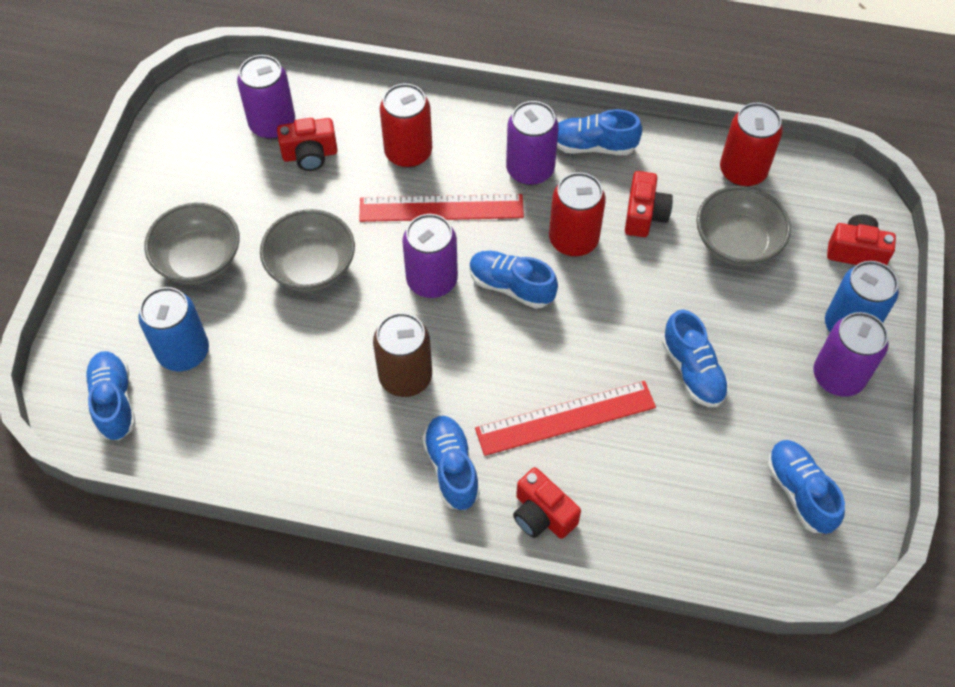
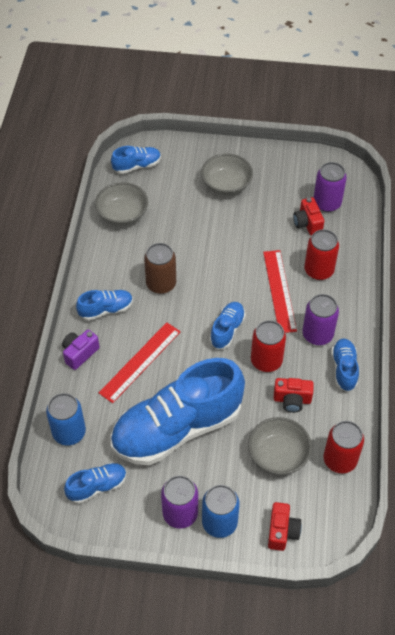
camera: 85 degrees right, 5 degrees down
blue can [138,287,209,371] -> blue can moved to [46,393,86,446]
grey bowl [260,209,355,291] -> grey bowl moved to [95,182,148,226]
purple can [403,214,458,298] -> none
red ruler [475,381,656,456] -> red ruler turned 60 degrees clockwise [99,322,181,403]
red camera [513,467,581,539] -> purple camera [62,330,99,370]
blue shoe [662,310,729,407] -> blue shoe [111,358,245,465], size x2.30

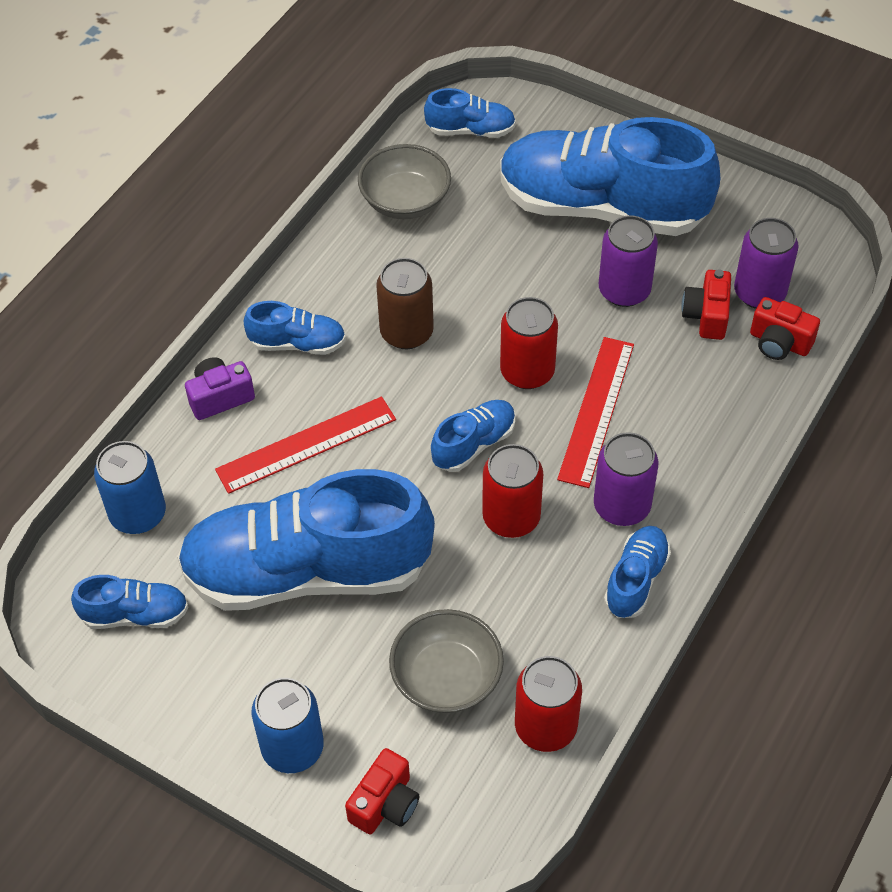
camera: 25 degrees right, 0 degrees up
purple can [161,476,198,529] -> purple can moved to [599,215,658,307]
grey bowl [201,154,253,195] -> blue shoe [500,117,721,236]
red camera [274,378,314,413] -> red camera moved to [750,297,820,360]
red can [304,229,339,280] -> red can moved to [500,297,558,389]

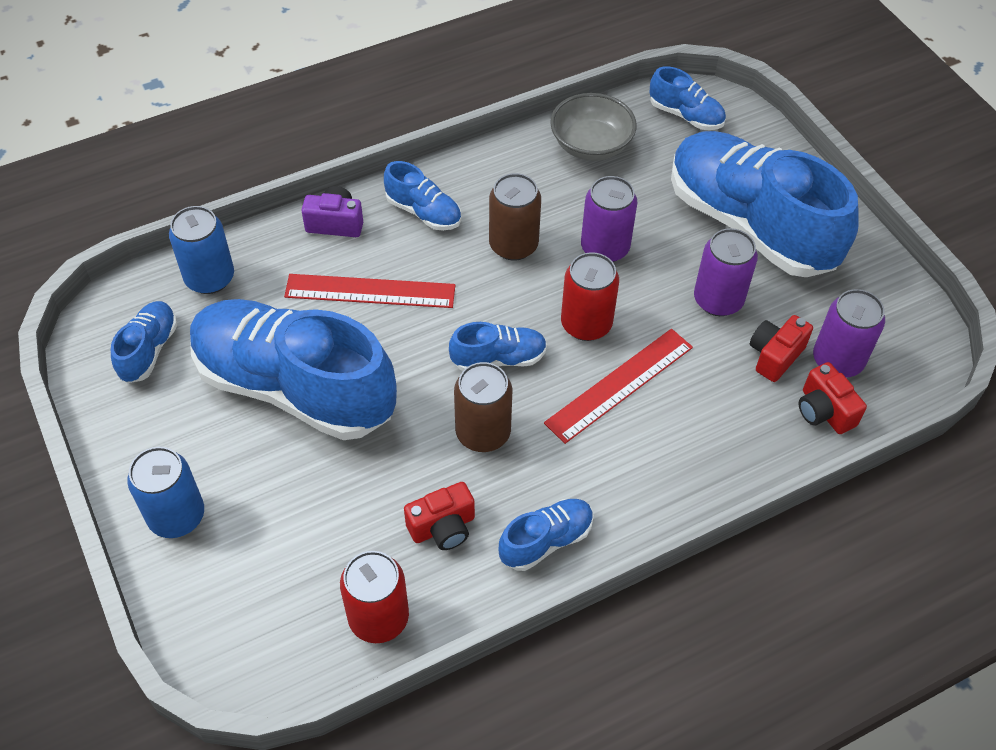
camera: 30 degrees right, 0 degrees up
blue shoe [71,575,189,629] -> blue shoe turned 105 degrees counterclockwise [111,301,178,383]
red camera [345,748,419,834] -> red camera moved to [404,482,475,550]
grey bowl [389,609,504,714] -> none
red can [482,444,543,538] -> brown can [454,362,512,452]
purple can [594,432,659,526] -> purple can moved to [581,176,637,262]

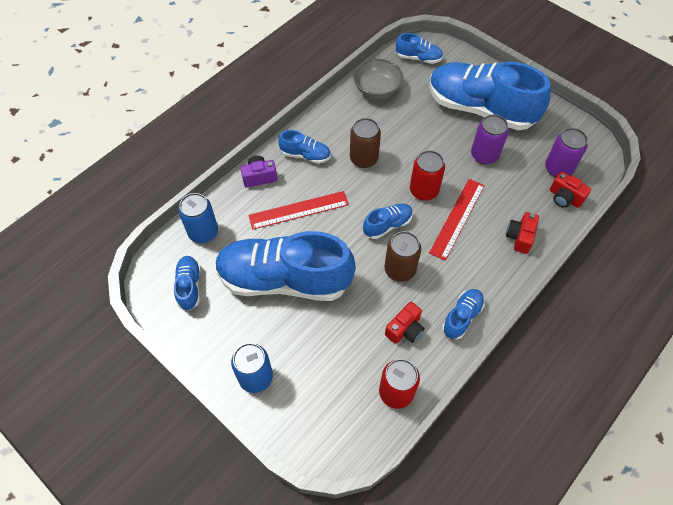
camera: 20 degrees left, 5 degrees up
purple can [581,176,637,262] -> none
red camera [750,315,813,382] -> red camera moved to [506,212,539,254]

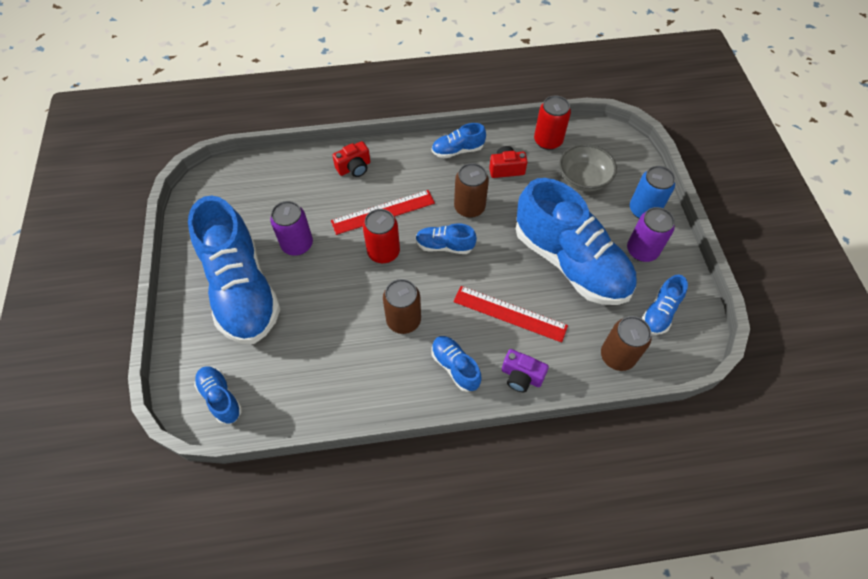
camera: 140 degrees left, 0 degrees up
blue can [179,193,218,243] -> brown can [601,316,652,371]
grey bowl [353,59,403,99] -> grey bowl moved to [559,144,617,191]
purple can [545,128,588,177] -> purple can moved to [627,207,675,262]
red camera [550,172,591,208] -> none

